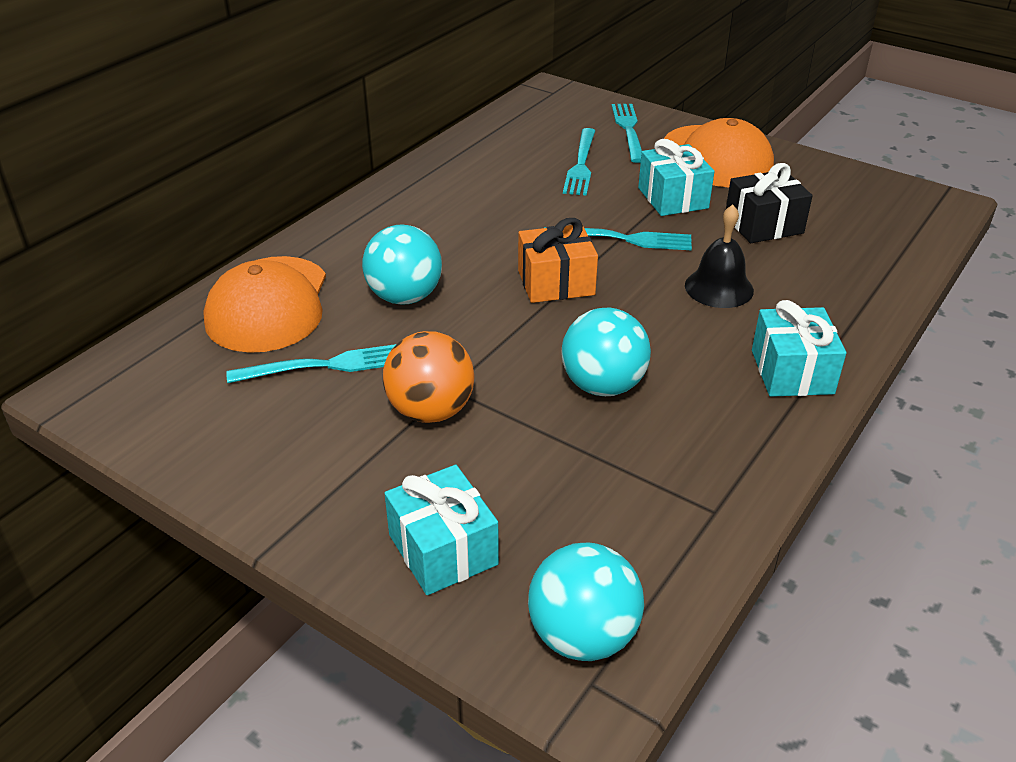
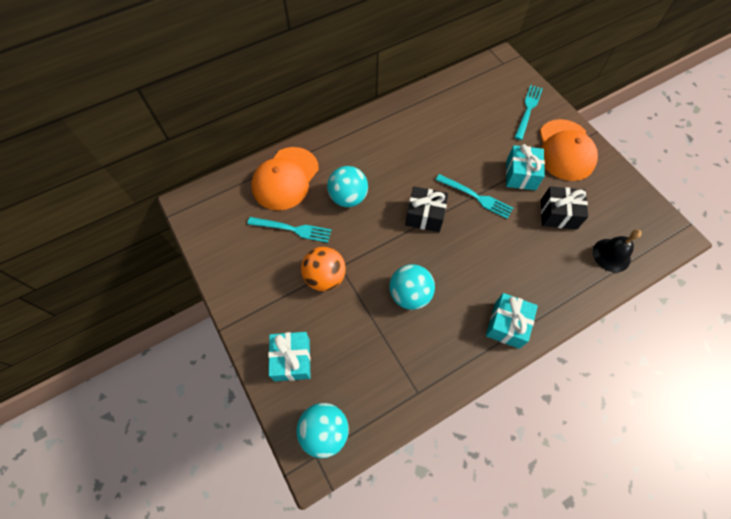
camera: 25 degrees right, 25 degrees up
orange gift [518,218,598,303] -> black gift [405,186,448,232]
turquoise fork [563,128,595,196] -> none
black bell [685,205,754,308] -> black bell moved to [593,229,642,272]

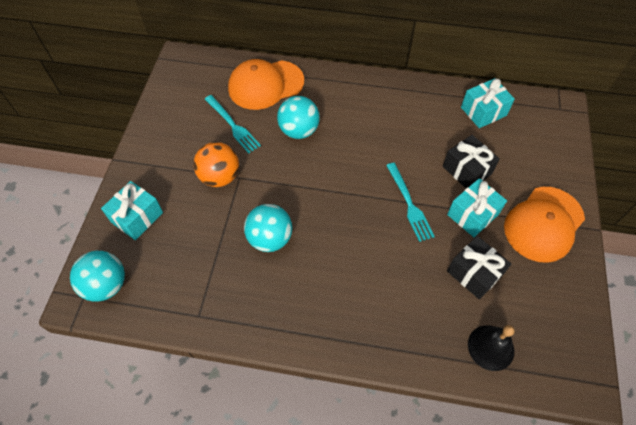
camera: 40 degrees right, 5 degrees down
black gift [405,186,448,232] -> black gift moved to [443,135,500,188]
turquoise gift [486,293,538,349] -> turquoise gift moved to [461,78,515,128]
turquoise fork [514,85,543,140] -> none

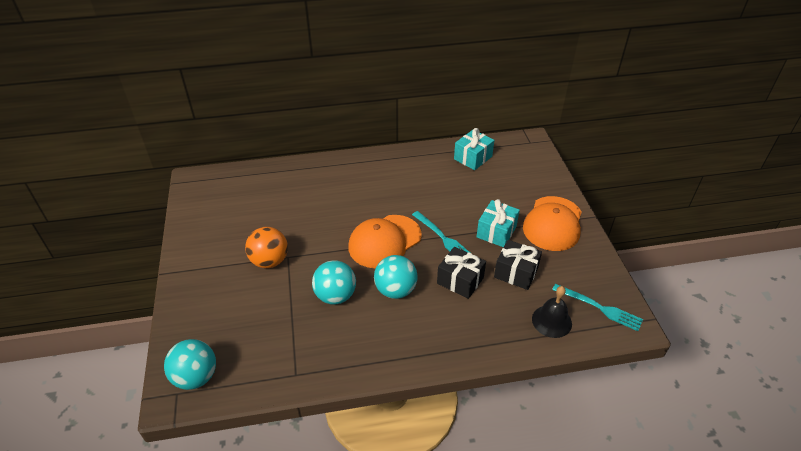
camera: 20 degrees left, 15 degrees down
turquoise gift [101,181,163,240] -> none
turquoise fork [205,95,261,153] -> turquoise fork moved to [552,284,643,331]
orange cap [228,59,304,110] -> orange cap moved to [348,215,422,268]
turquoise ball [277,96,320,139] -> turquoise ball moved to [374,255,418,299]
black gift [443,135,500,188] -> black gift moved to [437,247,486,299]

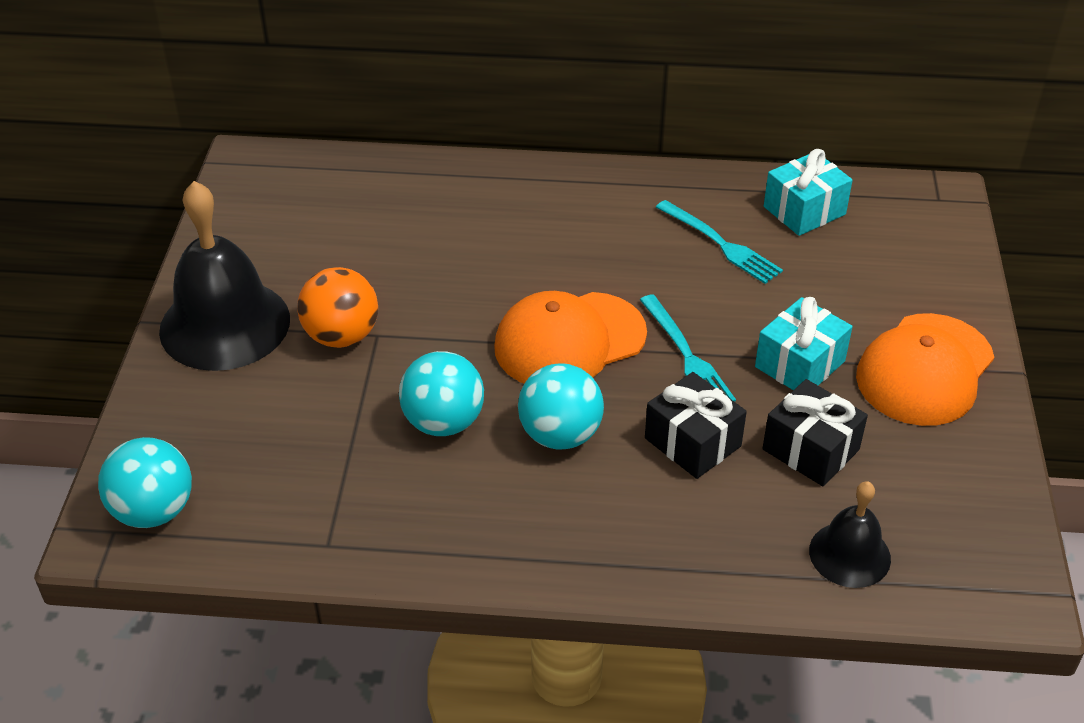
camera: 15 degrees right, 0 degrees up
turquoise fork [552,284,643,331] -> turquoise fork moved to [656,200,783,284]
none -> black bell [159,181,290,371]

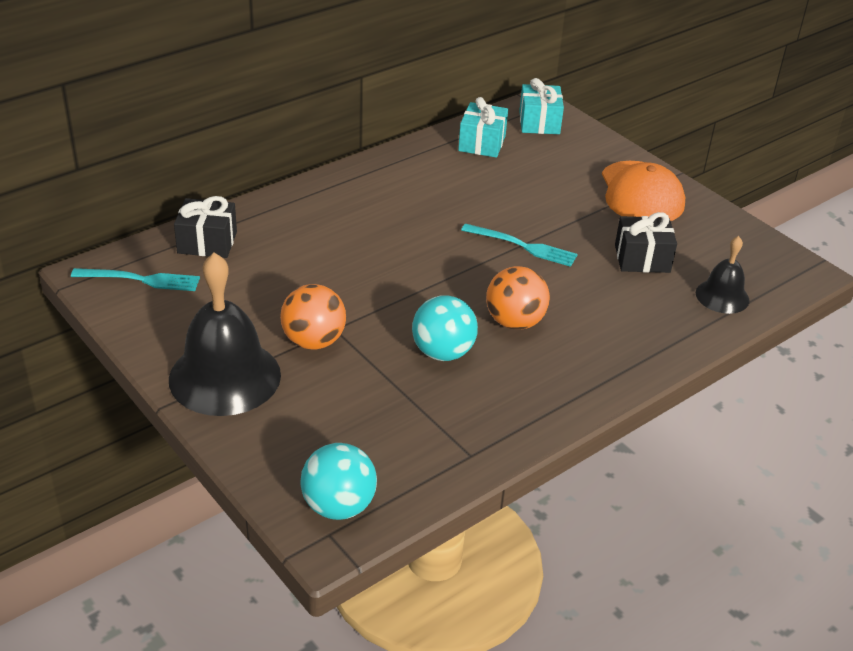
camera: 45 degrees left, 5 degrees down
orange cap [494,291,647,384] -> none
turquoise ball [518,364,604,450] -> orange ball [486,266,550,330]
black gift [645,372,747,479] -> black gift moved to [174,196,237,258]
turquoise fork [656,200,783,284] -> turquoise fork moved to [71,268,200,291]
turquoise gift [755,297,853,390] -> turquoise gift moved to [519,78,564,134]

